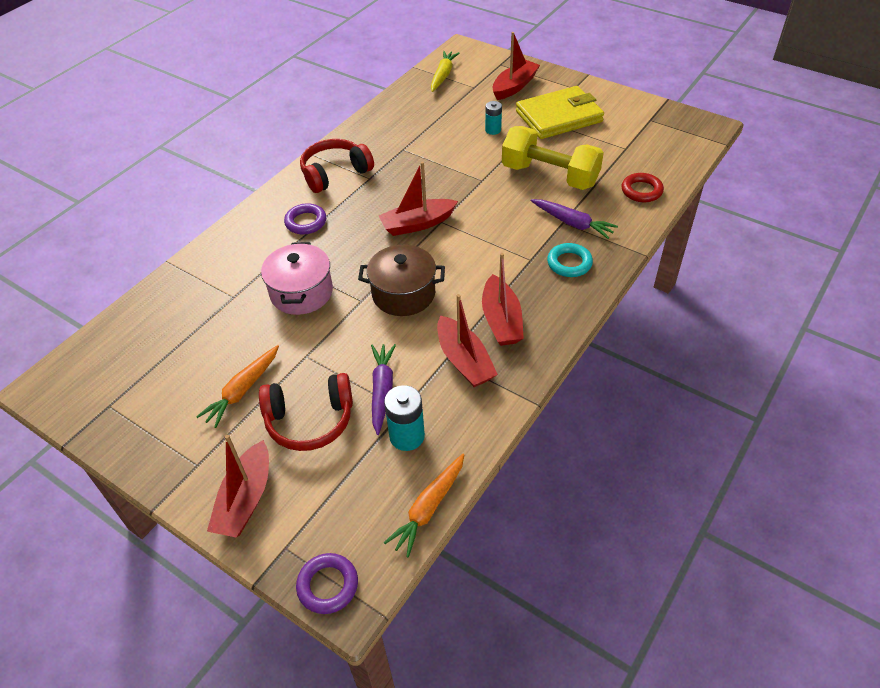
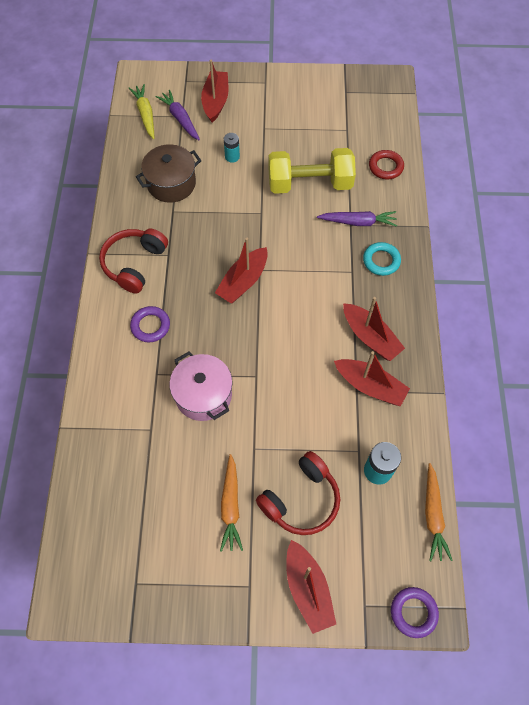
camera: 35 degrees left, 15 degrees up
brown pot [358,245,445,316] -> brown pot moved to [136,144,201,203]
purple carrot [371,344,396,435] -> purple carrot moved to [156,90,200,140]
yellow wallet [516,86,604,139] -> none

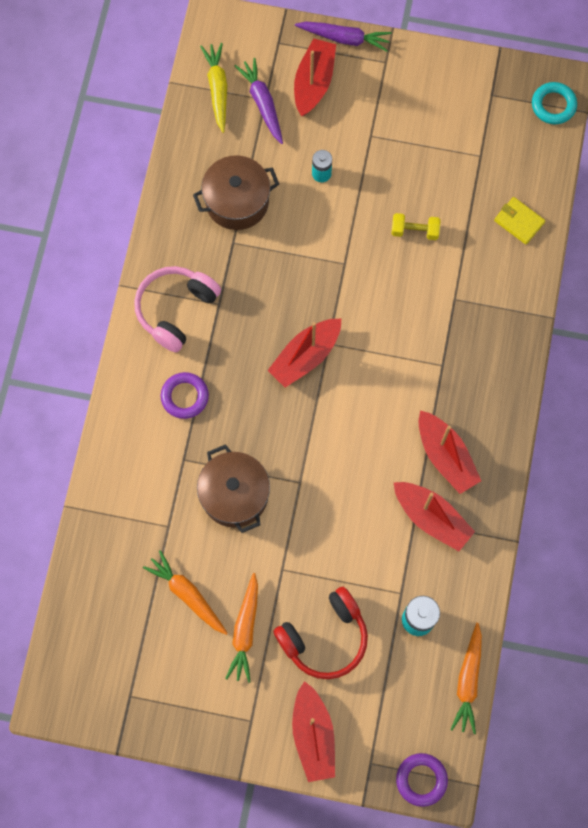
camera: 10 degrees right, 10 degrees up
red headphones [99,229,168,294] -> pink headphones [134,266,221,352]
pink pot [169,351,233,421] -> brown pot [197,444,270,533]
yellow dumbbell [268,148,356,194] -> yellow dumbbell [391,213,440,240], size x0.44
purple carrot [317,211,397,227] -> purple carrot moved to [295,22,392,52]
turquoise ring [363,242,401,276] -> turquoise ring moved to [532,82,577,124]
red ring [369,150,404,180] -> yellow wallet [494,197,545,244]
none -> orange carrot [143,550,228,635]

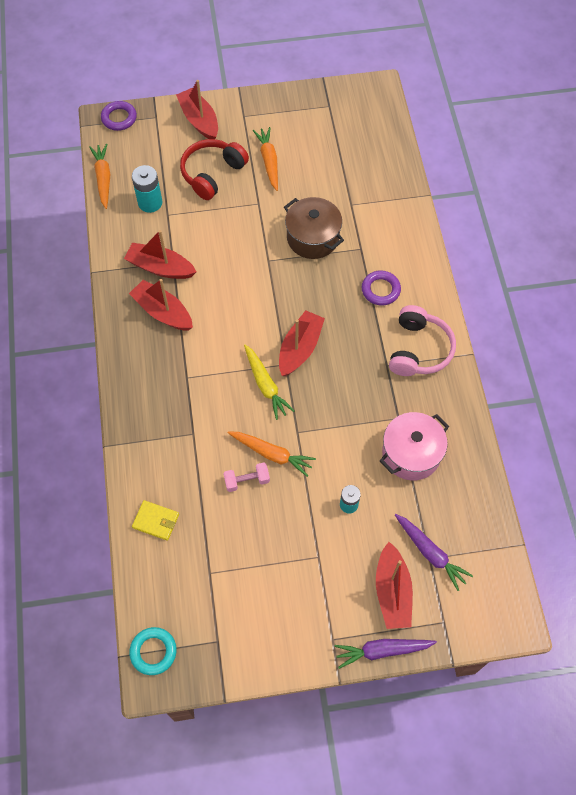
camera: 160 degrees right, 10 degrees down
orange carrot [143,550,228,635] -> orange carrot moved to [228,432,316,477]
brown pot [193,155,279,230] -> pink pot [380,412,449,480]
yellow carrot [200,43,227,133] -> yellow carrot moved to [244,344,295,420]
yellow dumbbell [391,213,440,240] -> pink dumbbell [223,462,270,492]

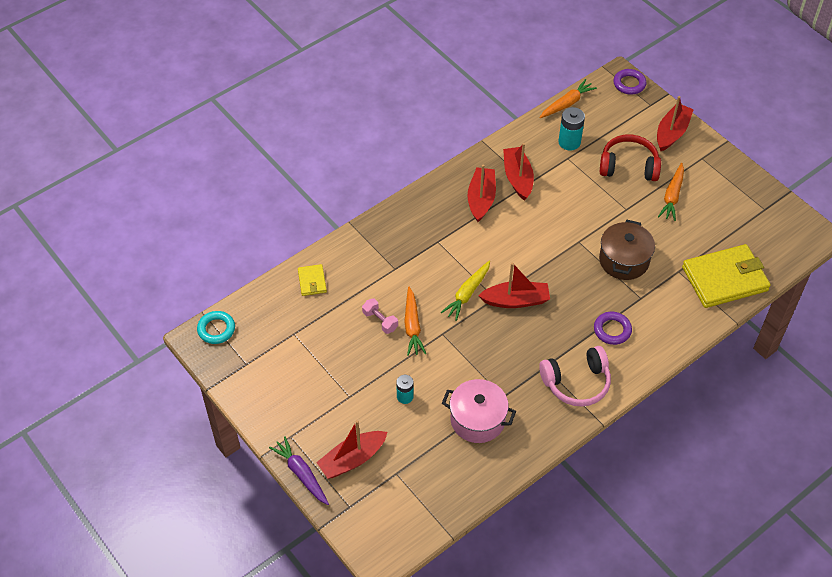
camera: 60 degrees right, 10 degrees down
orange carrot [253,127,278,191] -> orange carrot turned 150 degrees clockwise [658,163,684,221]
purple carrot [395,514,473,591] -> none
none -> yellow wallet [682,244,771,308]

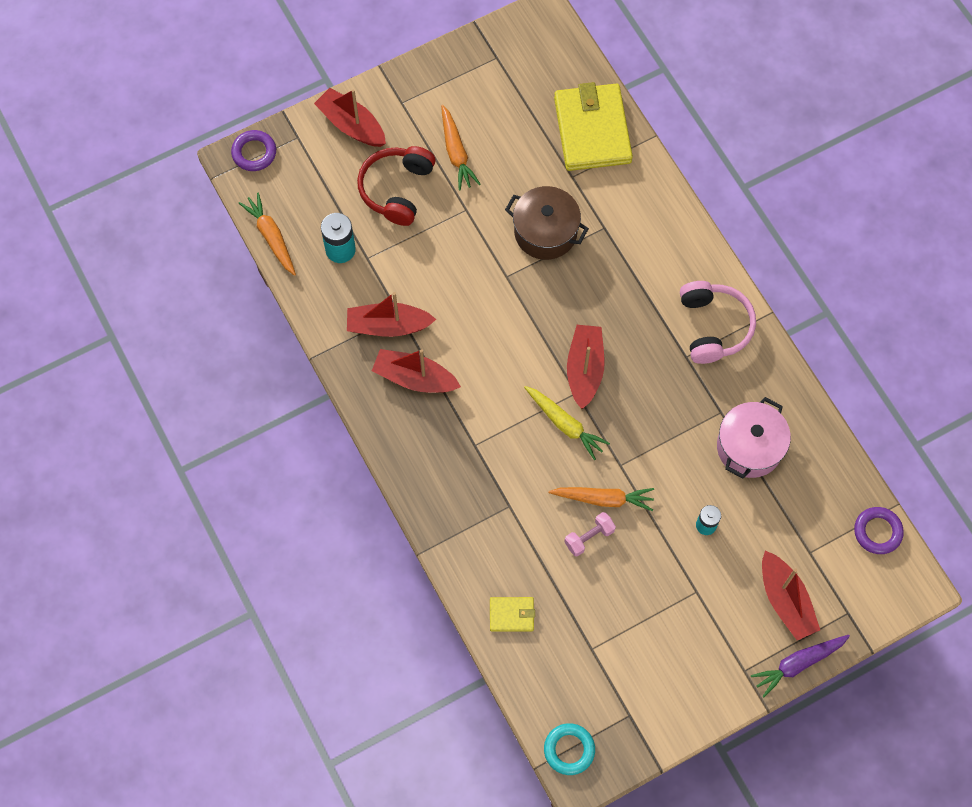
camera: 80 degrees left, 15 degrees up
purple ring [594,312,632,345] -> purple ring moved to [854,507,904,554]
orange carrot [658,163,684,221] -> orange carrot turned 45 degrees clockwise [441,105,480,190]

